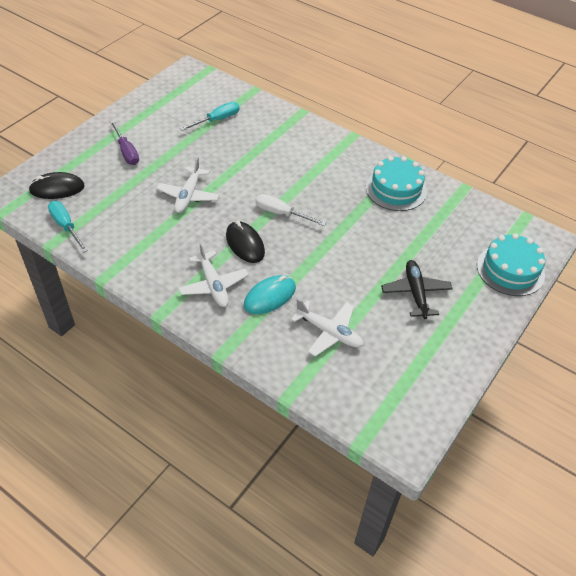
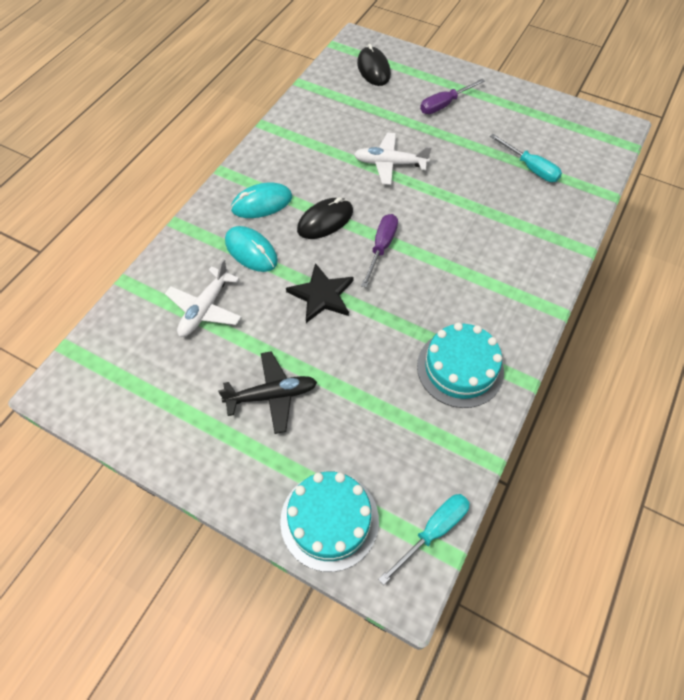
camera: 85 degrees right, 10 degrees up
turquoise screwdriver [48,201,88,252] -> turquoise screwdriver moved to [378,494,470,585]
white plane [178,242,249,307] -> turquoise mouse [231,182,292,218]
white screwdriver [255,194,326,226] -> purple screwdriver [361,214,398,288]
none -> black star [286,263,353,323]

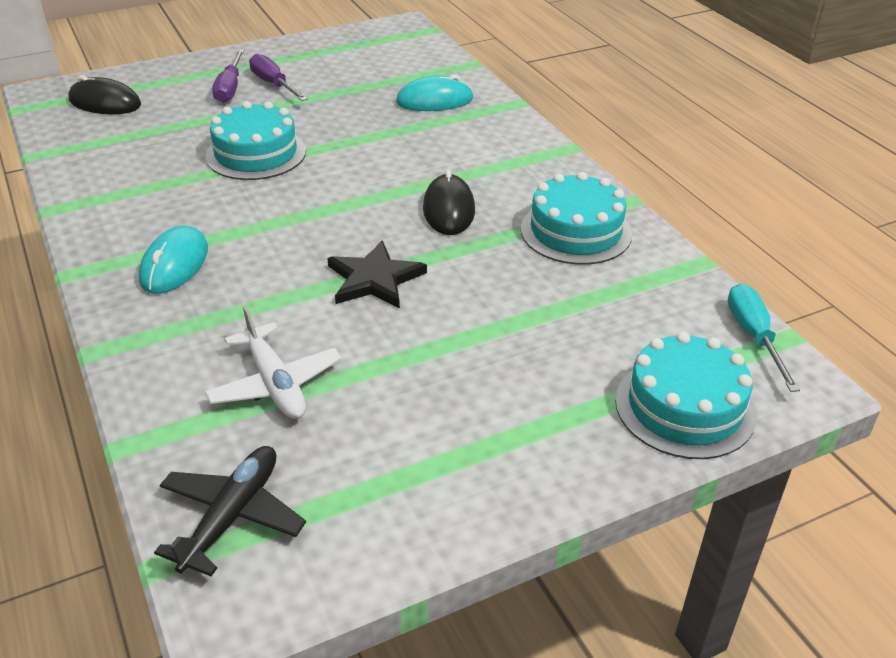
camera: 55 degrees left, 20 degrees down
black plane [218,351,317,434] -> black plane moved to [154,446,306,576]
turquoise mouse [225,226,278,272] -> turquoise mouse moved to [396,75,473,111]
black mouse [297,197,353,239] -> black mouse moved to [423,169,475,235]
white plane [354,133,432,185] -> turquoise cake [205,101,306,180]
purple screwdriver [361,214,398,288] -> purple screwdriver moved to [249,53,308,101]
turquoise screwdriver [490,134,562,182] -> none

